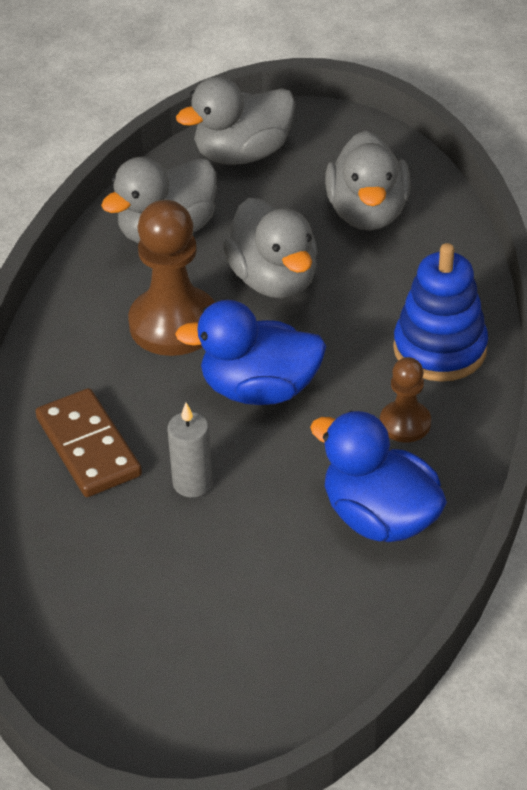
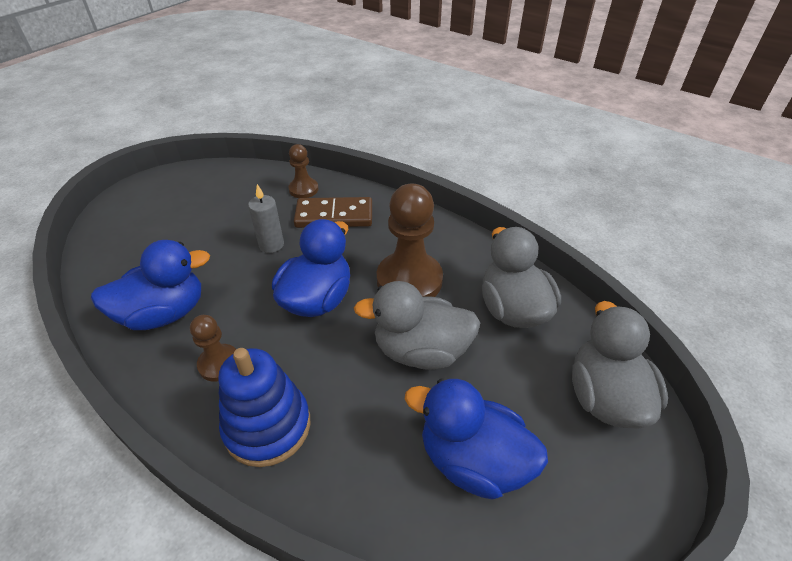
camera: 115 degrees right, 0 degrees up
grey duck [325,130,411,231] -> blue duck [405,378,548,500]
none -> brown pawn [289,144,319,198]

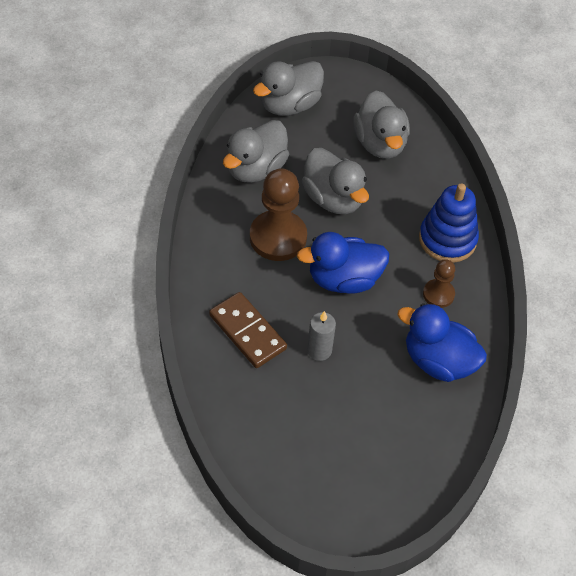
camera: 130 degrees left, 10 degrees up
brown pawn [289,144,319,198] -> none
blue duck [405,378,548,500] -> grey duck [353,91,410,159]

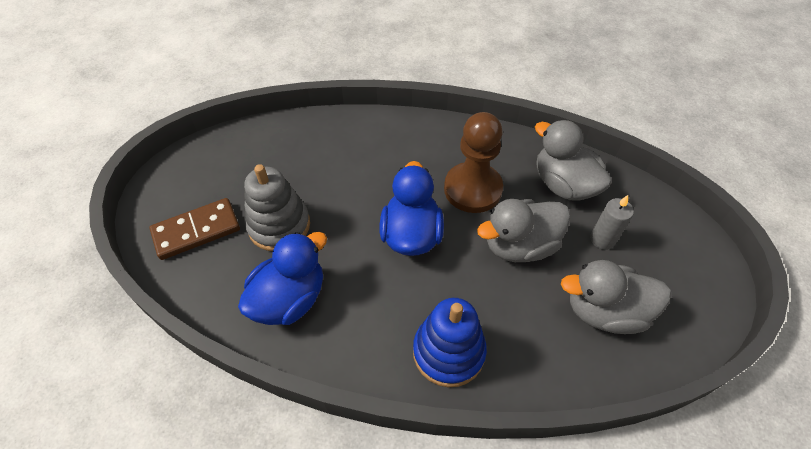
camera: 105 degrees right, 0 degrees up
brown domino [209,292,287,368] -> brown domino moved to [150,198,240,260]
grey duck [253,61,324,116] -> none
grey candle [307,311,336,361] -> grey candle moved to [590,195,634,250]
brown pawn [423,259,455,308] -> none
none -> grey stacking toy [244,164,310,251]

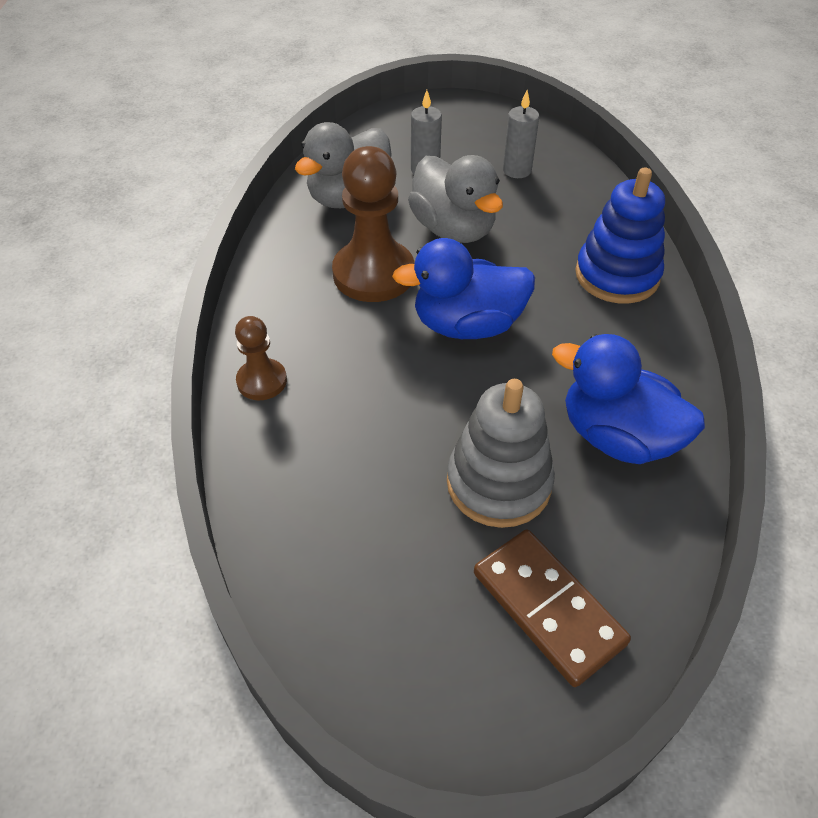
camera: 100 degrees left, 5 degrees down
grey duck [561,260,671,334] -> grey candle [503,90,539,178]
none -> brown pawn [235,316,287,400]

